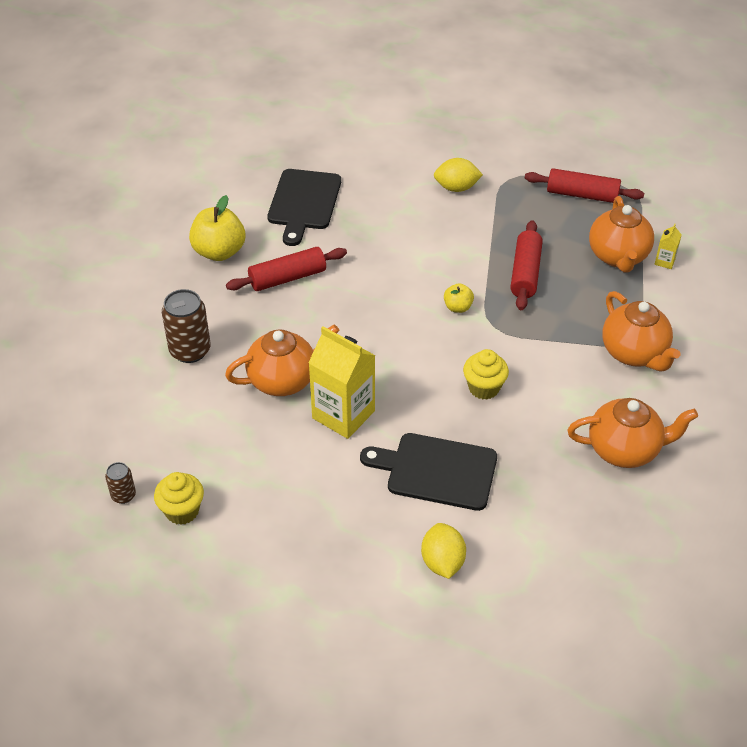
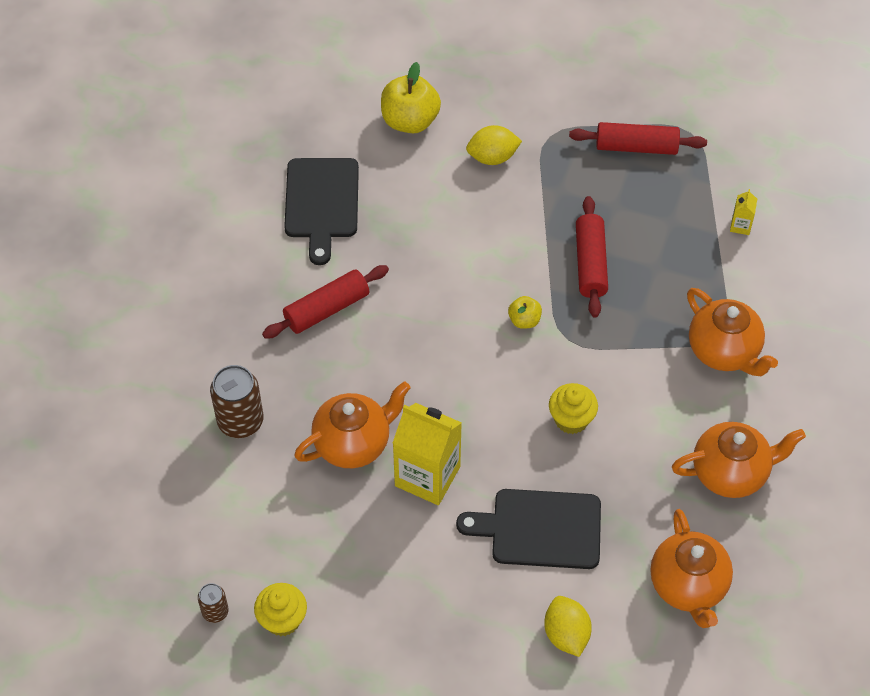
camera: 10 degrees left, 10 degrees up
yellow apple [189,195,245,261] -> yellow apple moved to [381,62,441,134]
orange teapot [589,196,654,273] -> orange teapot moved to [650,509,733,628]

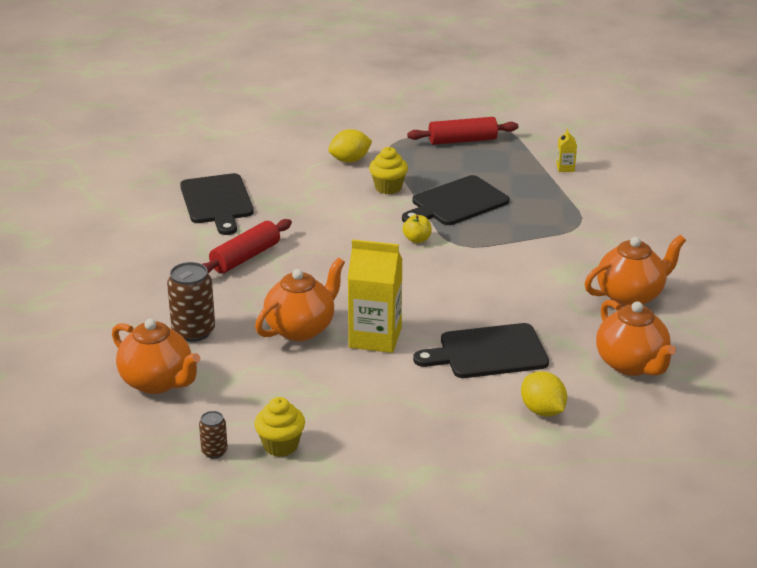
camera: 15 degrees left, 25 degrees down
yellow apple [381,62,441,134] -> none
yellow cupcake [549,383,598,434] -> yellow cupcake moved to [369,147,408,194]
red rolling pin [576,196,608,318] -> black cutting board [402,175,509,225]
orange teapot [687,288,778,376] -> orange teapot moved to [112,319,201,394]

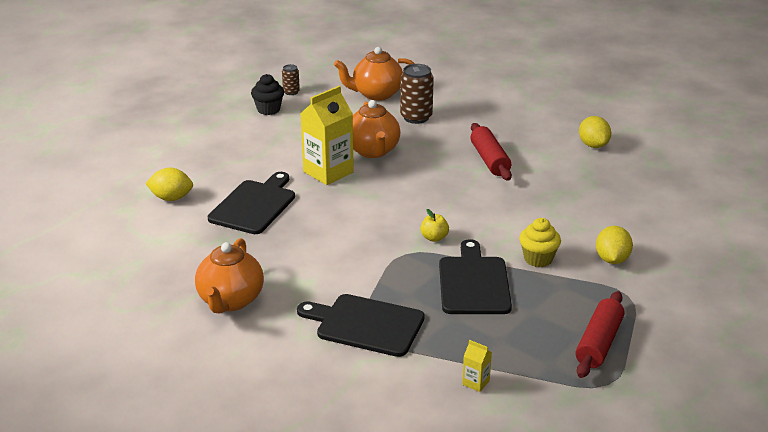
camera: 125 degrees right, 0 degrees up
black cutting board [180,173,254,235] -> black cutting board moved to [297,294,425,357]
yellow cupcake [254,397,305,457] -> black cupcake [251,74,284,115]
orange teapot [596,300,676,376] -> none
none -> yellow lemon [579,116,611,148]

